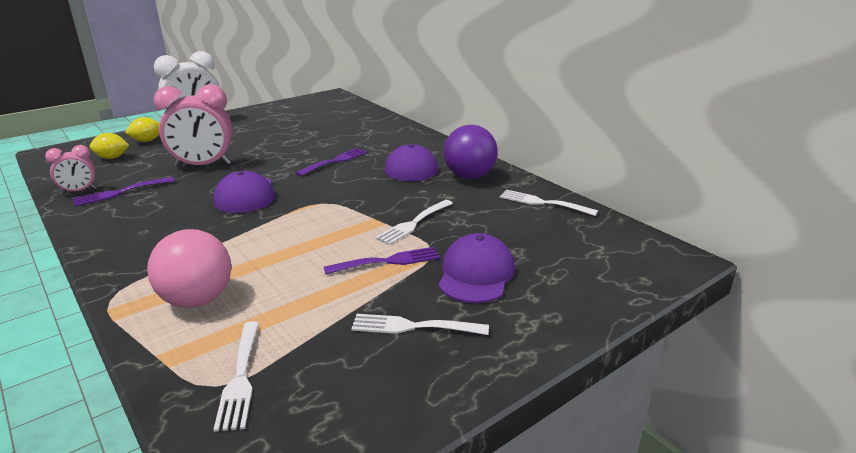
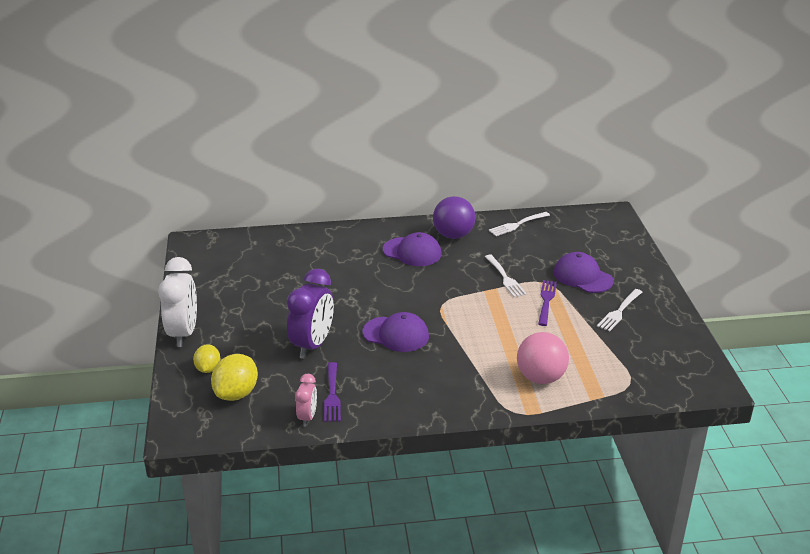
camera: 60 degrees left, 5 degrees up
yellow lemon [89,133,129,159] -> yellow lemon [211,354,258,401], size x1.60
pink clock [153,84,233,168] -> purple clock [287,269,334,359]
white fork [213,321,259,432] -> none
purple fork [296,148,368,176] -> none

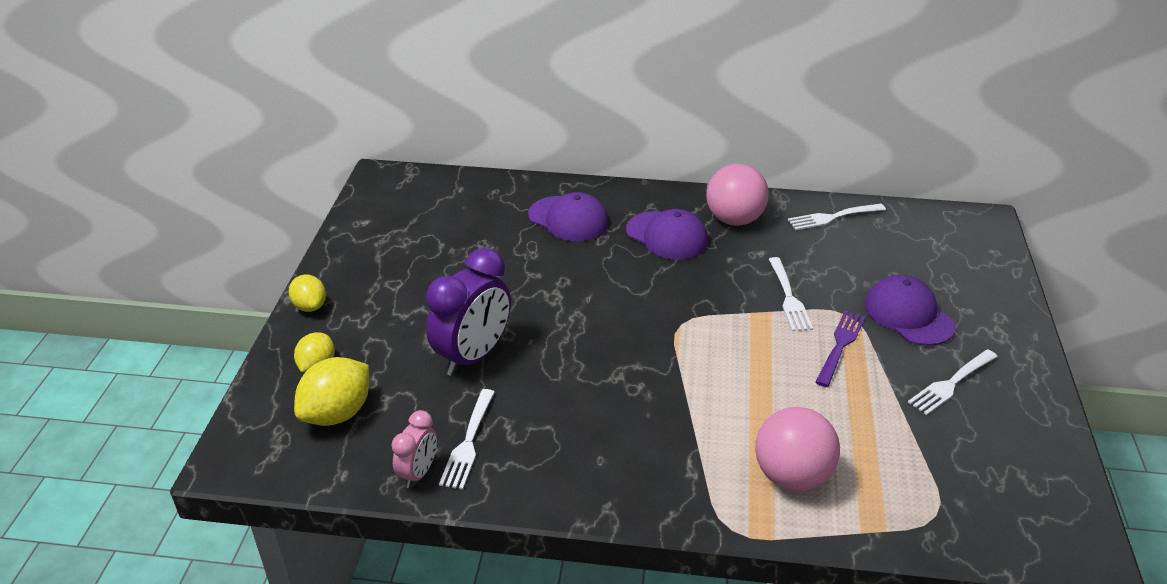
camera: 15 degrees right, 5 degrees up
white clock [158,257,197,347] -> yellow lemon [289,274,326,312]
purple fork [324,362,341,422] -> white fork [439,389,495,490]
purple cap [363,312,429,352] -> purple cap moved to [528,192,609,242]
purple ball [433,196,475,239] -> pink ball [706,164,769,226]

